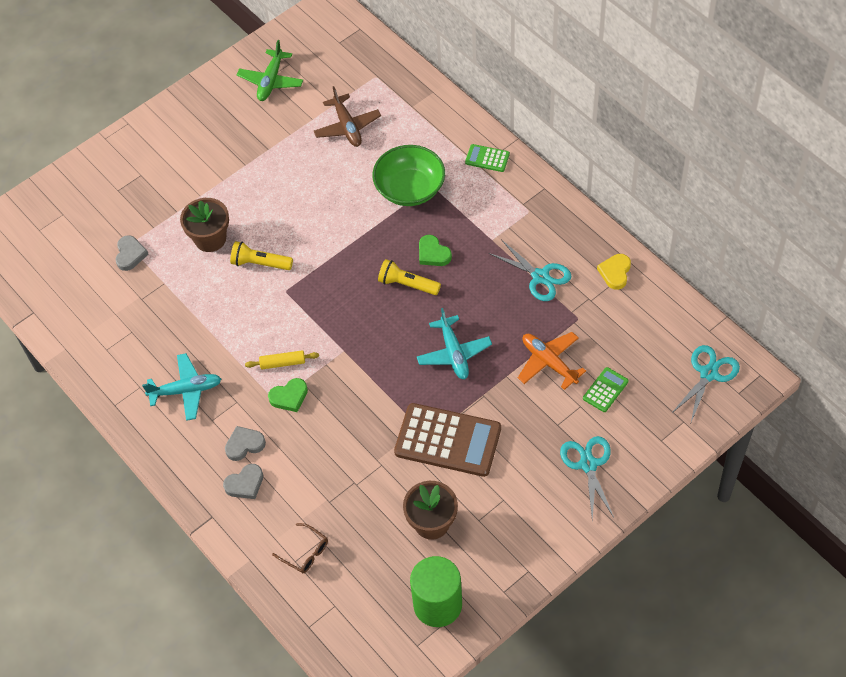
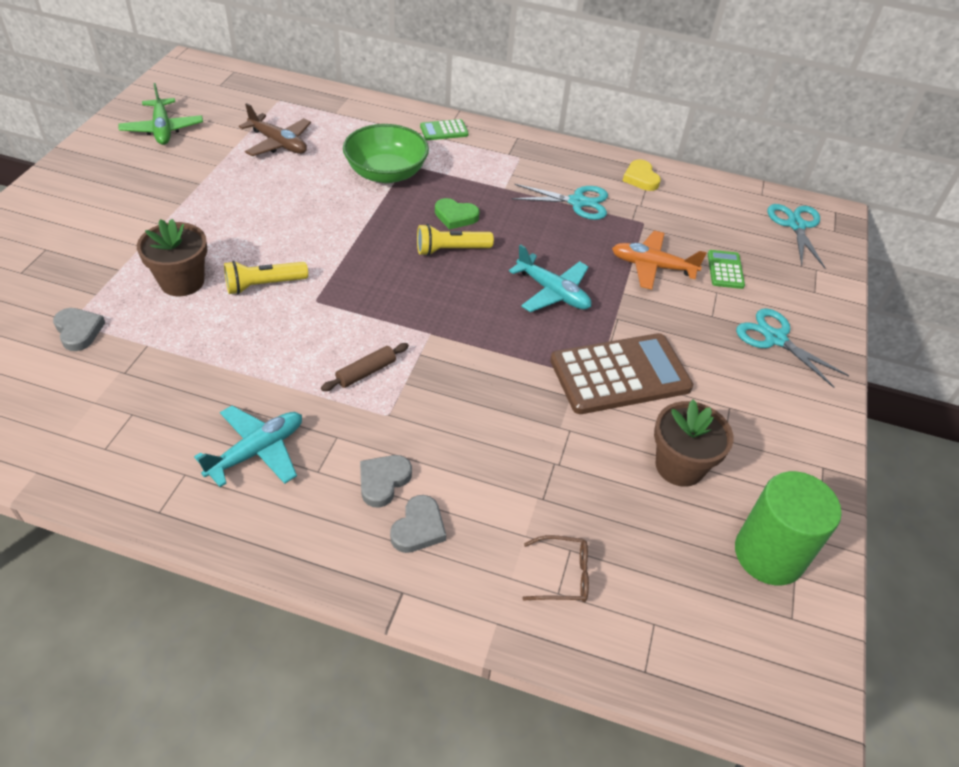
camera: 40 degrees left, 10 degrees down
yellow rolling pin [245,350,319,369] -> brown rolling pin [321,343,409,391]
green heart [268,378,308,412] -> none

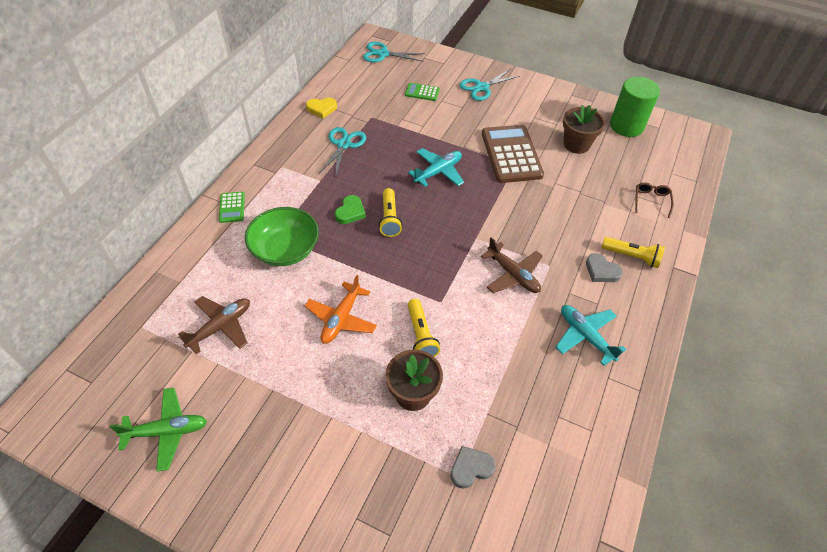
camera: 80 degrees left, 5 degrees up
brown rolling pin [321,343,409,391] -> brown plane [481,237,543,293]
grey heart [390,495,446,553] -> yellow flashlight [602,237,665,268]
orange plane [612,231,707,290] -> orange plane moved to [305,275,377,344]

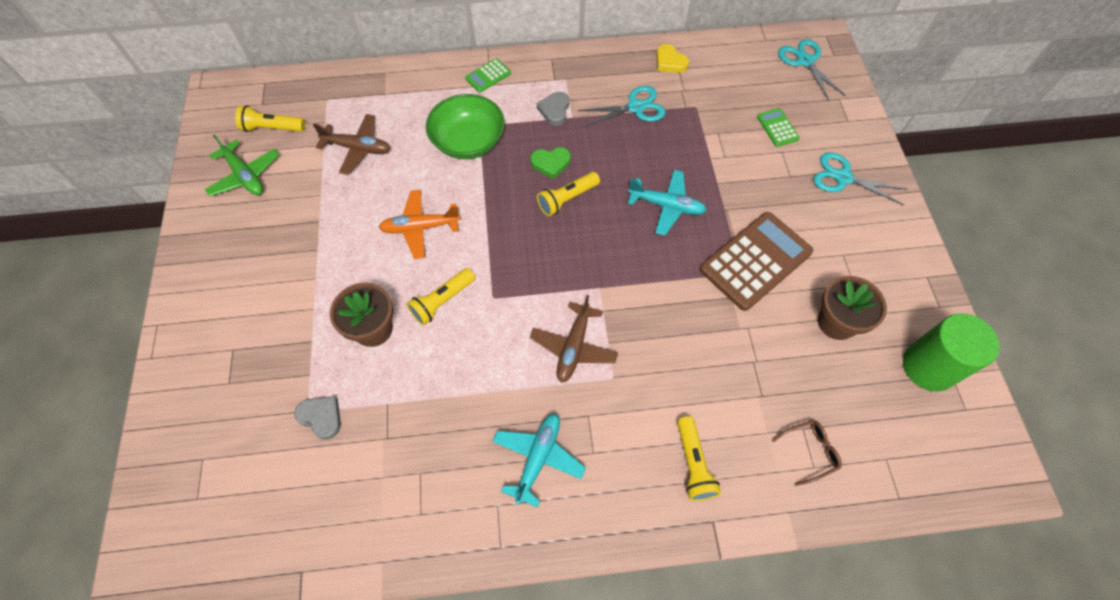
camera: 60 degrees right, 10 degrees up
grey heart [586,253,623,282] -> grey heart moved to [537,92,569,126]
none -> yellow flashlight [235,105,305,132]

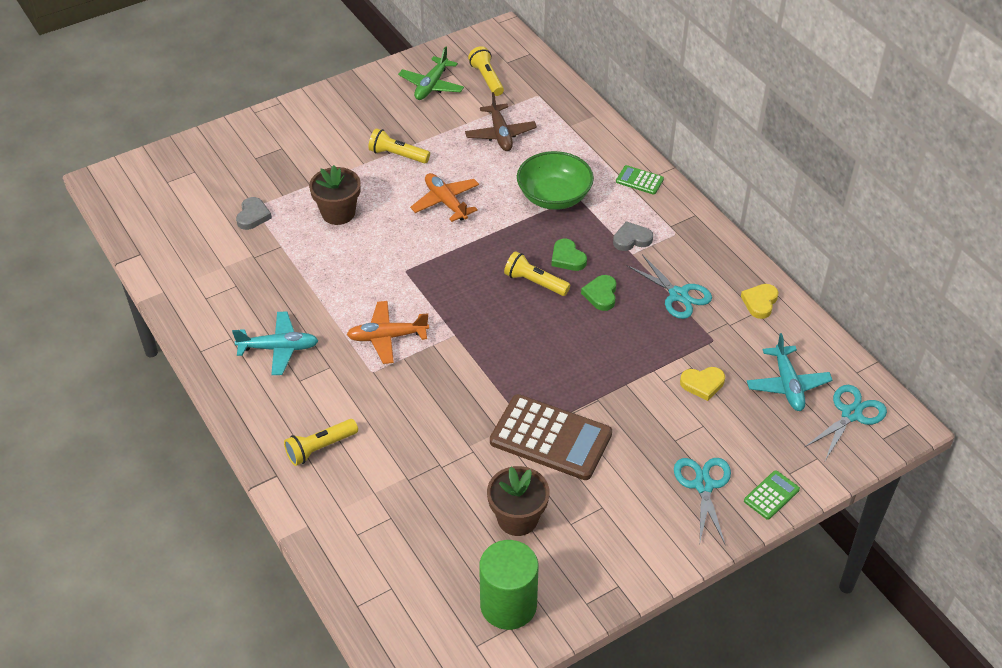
camera: 65 degrees right, 15 degrees down
yellow flashlight [407,268,475,326] -> yellow flashlight moved to [368,128,430,163]
brown plane [530,295,618,383] -> orange plane [347,301,429,364]
turquoise plane [628,170,707,236] -> turquoise plane moved to [747,333,832,411]
green calculator [757,108,800,147] -> green calculator moved to [744,470,800,520]
brown glasses [772,420,842,486] -> none
none -> green heart [581,275,617,311]
none -> yellow heart [680,367,725,401]

